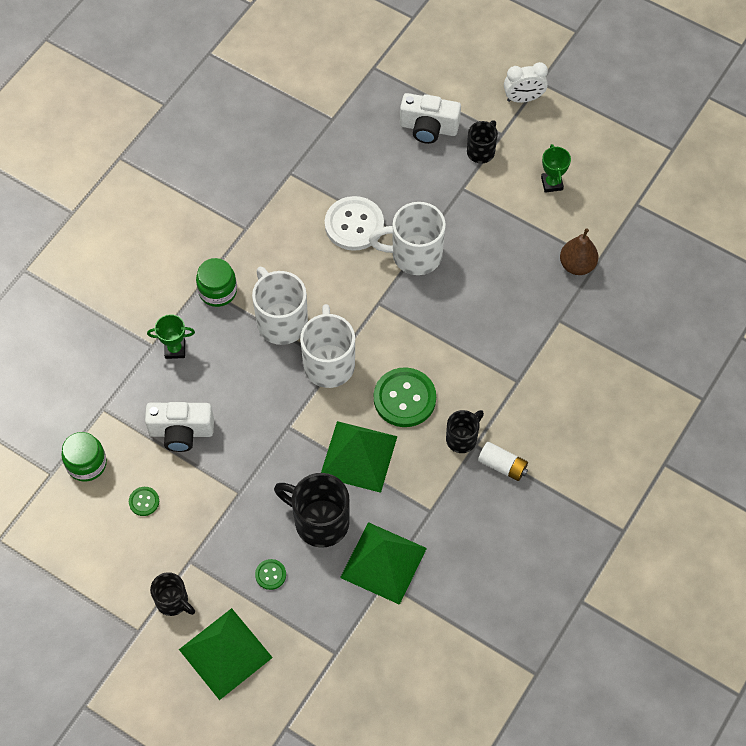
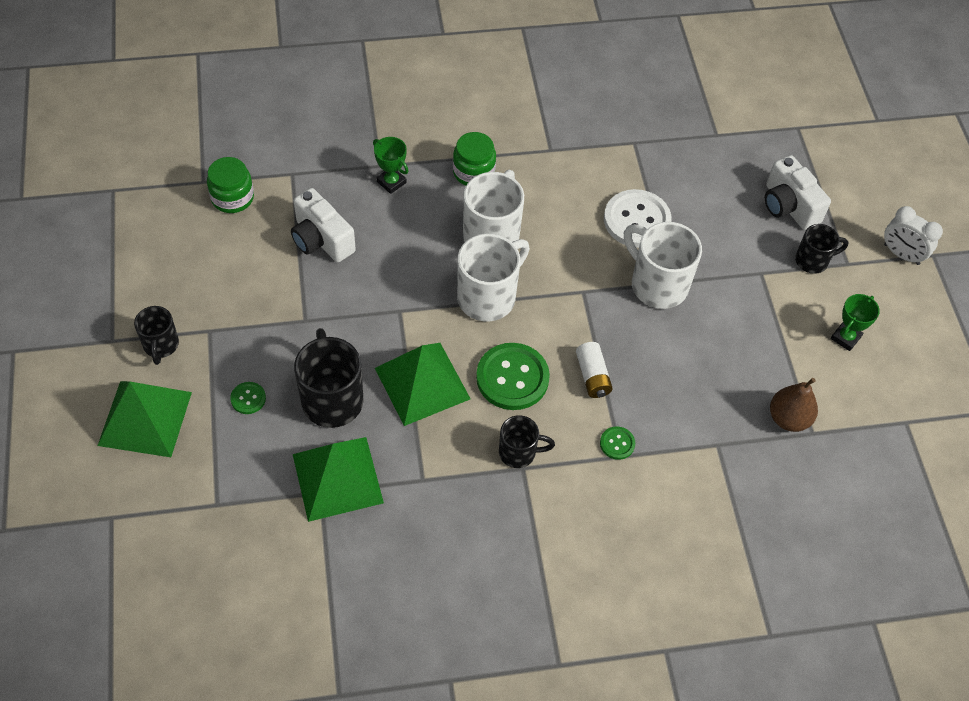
camera: 45 degrees right, 5 degrees down
green button [129,487,159,516] -> green button moved to [600,427,635,460]
white battery [478,442,528,481] -> white battery moved to [576,342,613,398]

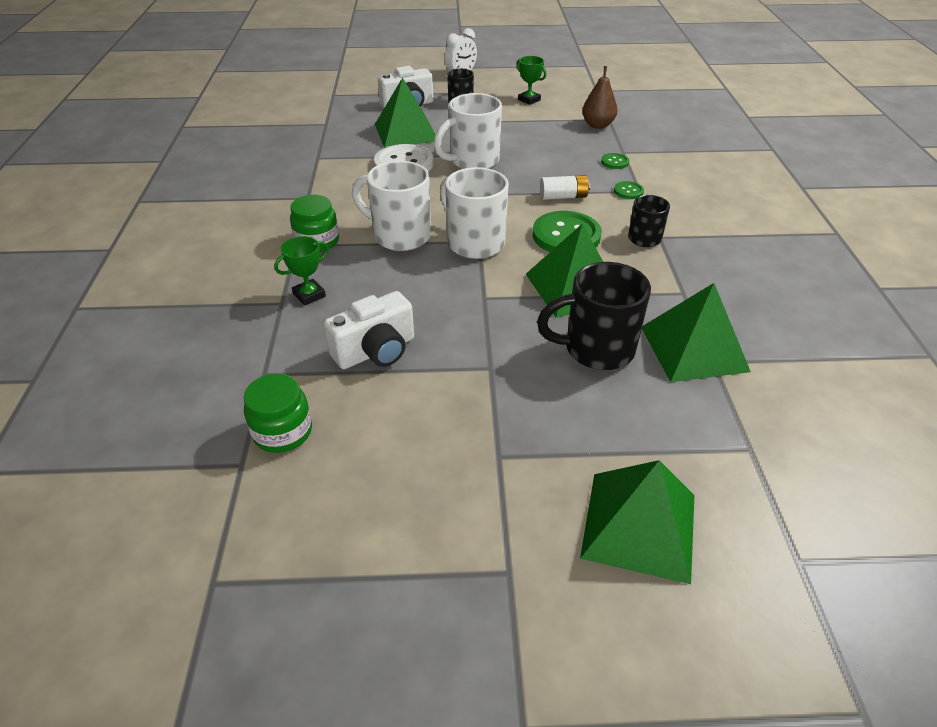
camera: 80 degrees left, 15 degrees down
black mug [134,306,179,365] -> none
green button [230,382,266,414] -> green button moved to [601,153,629,169]
none -> green pyramid [375,78,435,148]

